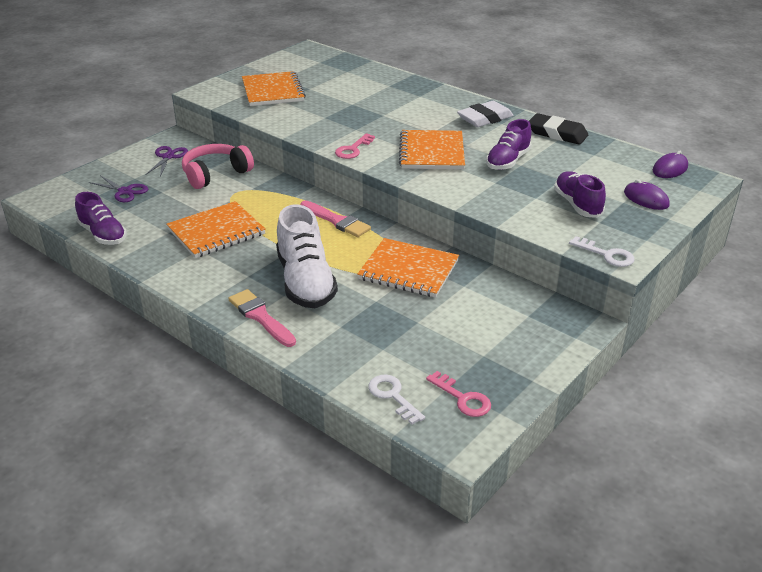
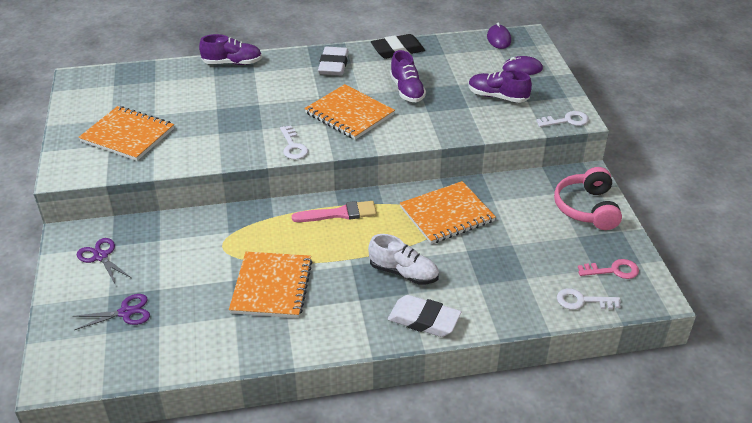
camera: 50 degrees left, 5 degrees up
purple shoe [75,192,127,245] -> purple shoe moved to [199,34,262,65]
pink headphones [182,144,254,189] -> pink headphones moved to [554,167,622,230]
pink brush [228,289,296,347] -> white eraser [388,295,461,337]
white shoe [276,204,338,308] -> white shoe [368,234,439,285], size x0.65
pink key [335,133,375,159] -> white key [280,126,308,160]

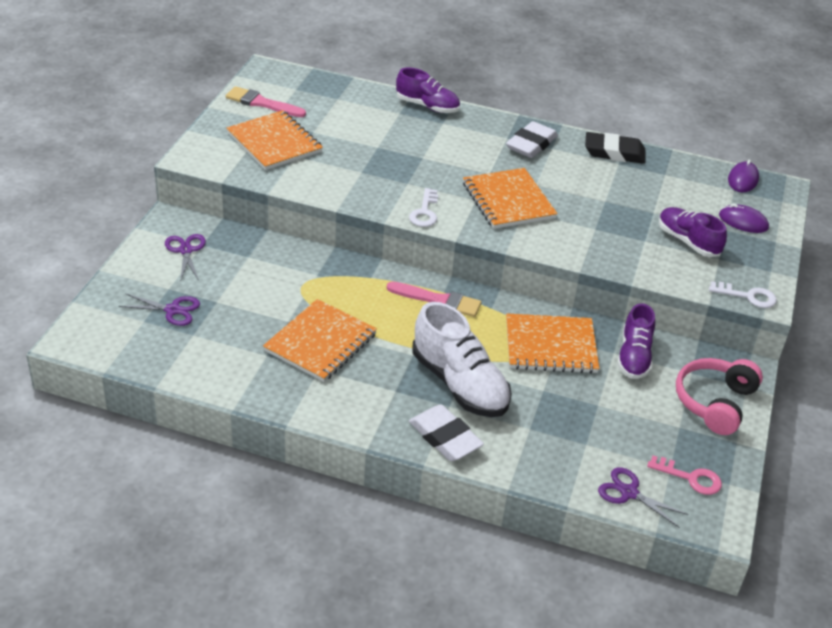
camera: 25 degrees right, 0 degrees up
white shoe [368,234,439,285] -> white shoe [412,302,512,417], size x1.55
purple shoe [390,50,426,102] -> purple shoe moved to [617,303,655,379]
white key [557,288,621,310] -> purple scissors [598,467,689,527]
none -> pink brush [226,86,306,117]

